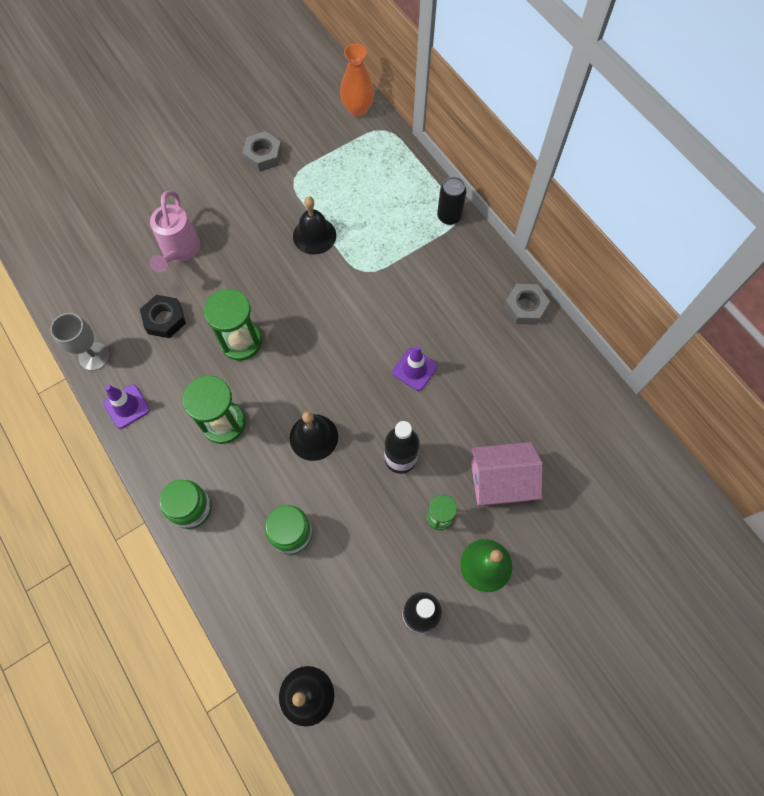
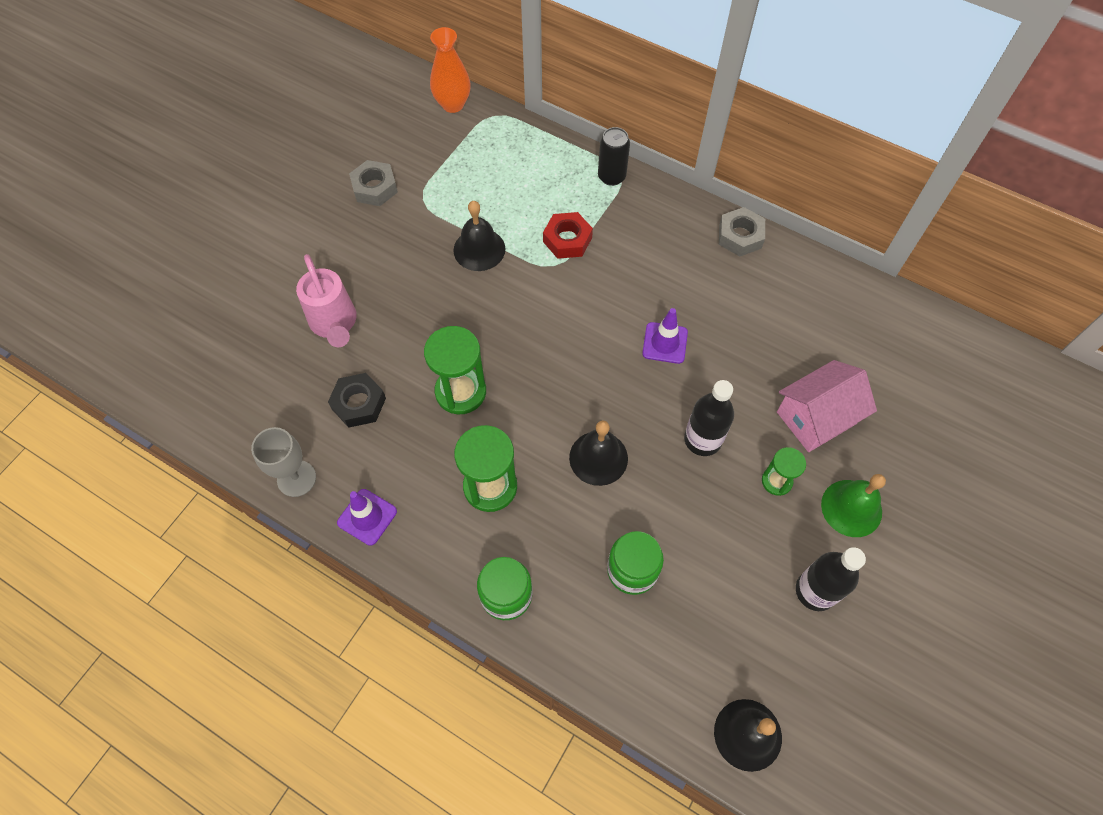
camera: 25 degrees left, 5 degrees down
none -> red nut [543,212,593,259]

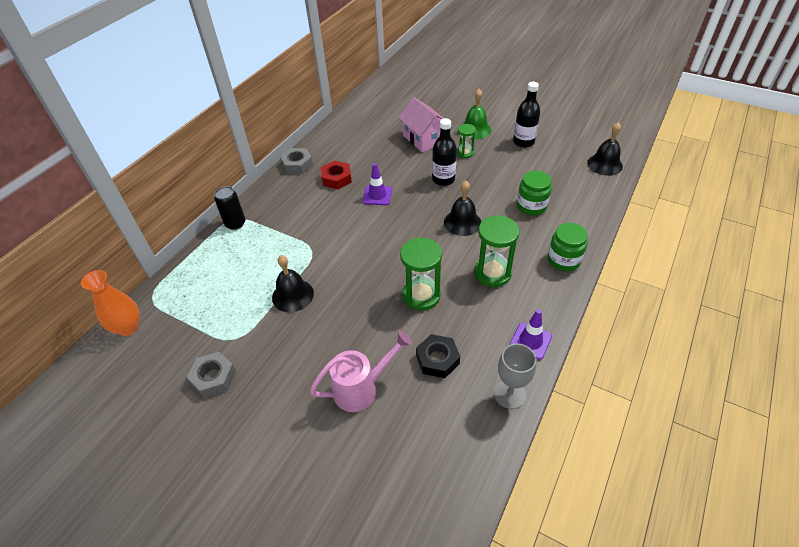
camera: 90 degrees left, 15 degrees down
red nut [543,212,593,259] -> red nut moved to [321,161,352,189]

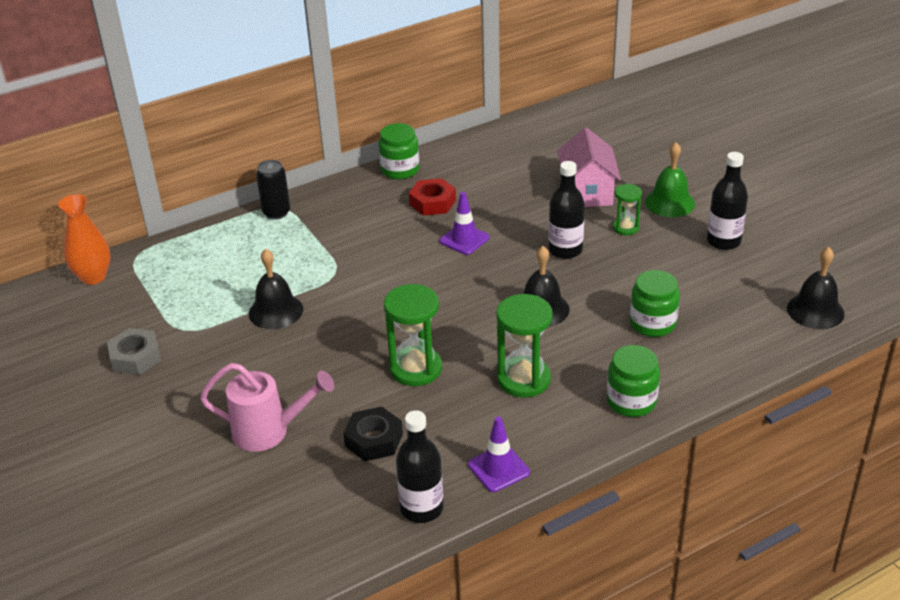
camera: 30 degrees right, 10 degrees down
grey nut [280,148,313,174] -> green jar [378,123,419,179]
grey goblet [494,343,536,409] -> black bottle [396,410,443,523]

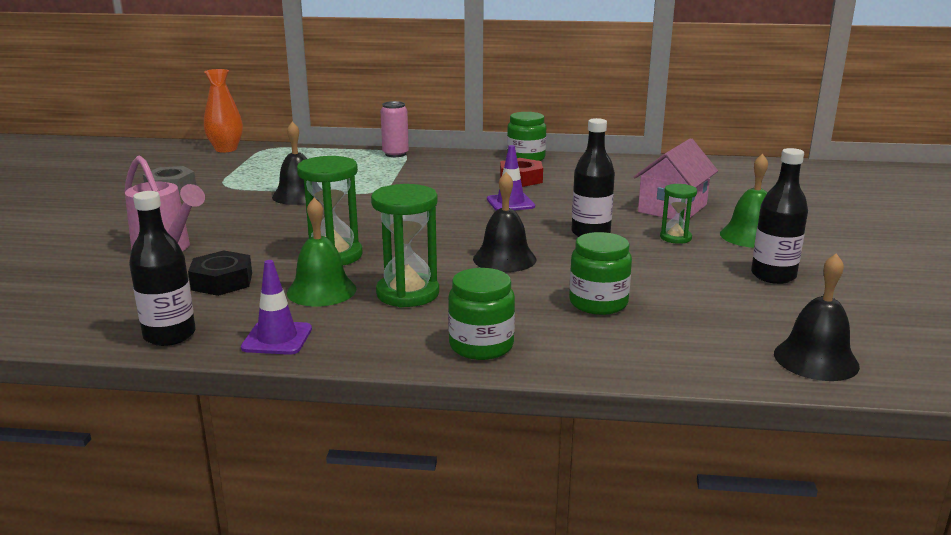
camera: 35 degrees right, 15 degrees down
black can [256,160,290,219] -> pink can [380,101,409,157]
none -> green bell [287,198,356,307]

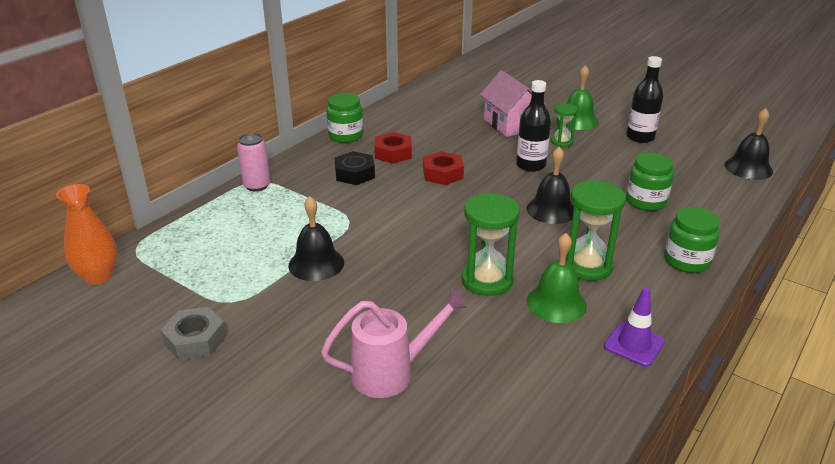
camera: 60 degrees left, 10 degrees up
black bottle [129,191,196,346] -> none
black nut [188,250,252,296] -> black nut moved to [334,151,375,185]
purple traffic cone [487,145,535,211] -> red nut [423,151,464,185]

